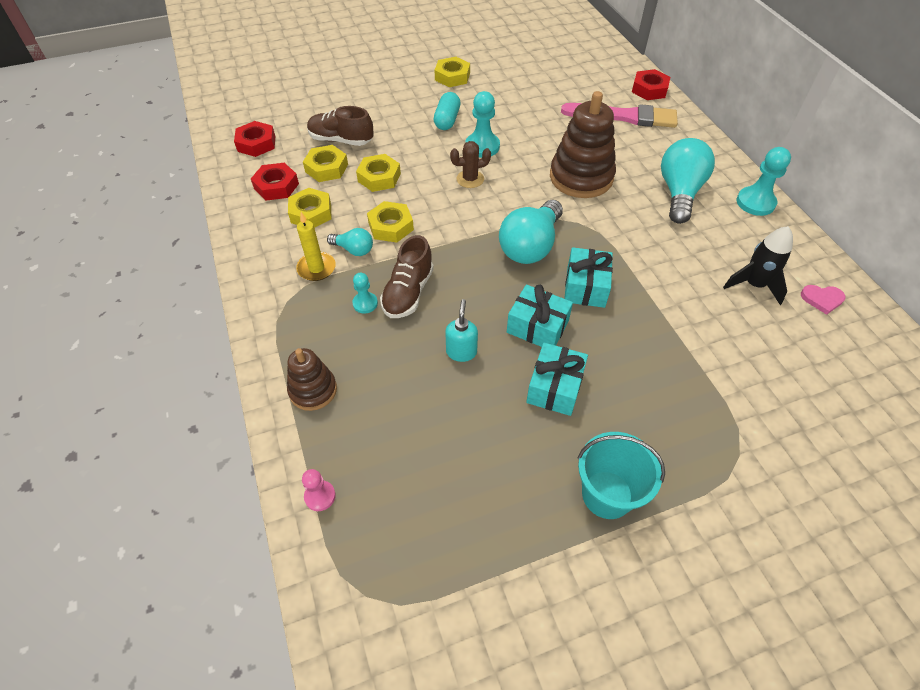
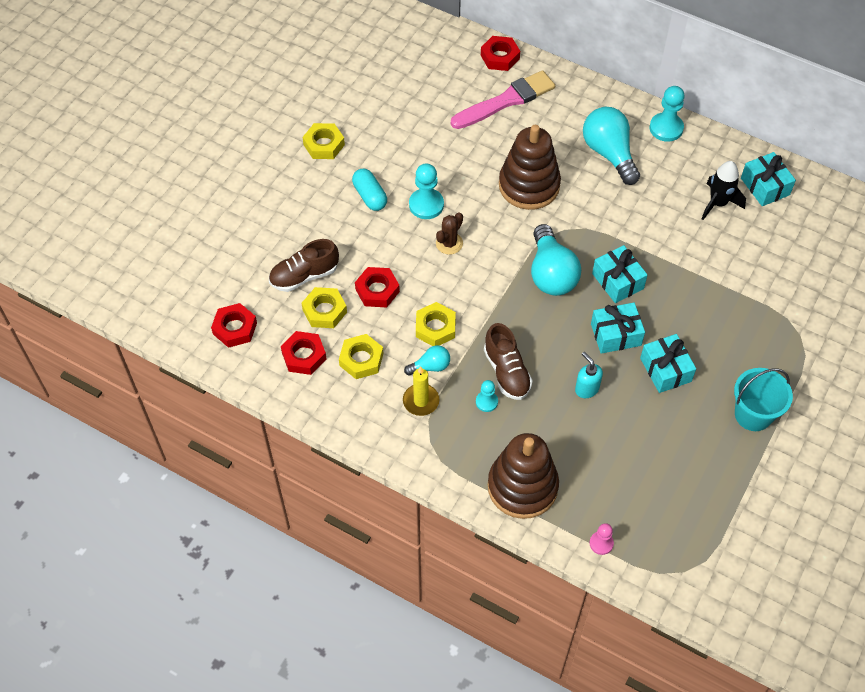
camera: 40 degrees left, 5 degrees up
brown stacking toy [287,348,337,411] -> brown stacking toy [488,433,559,519], size x1.74
yellow nut [356,154,401,192] -> red nut [355,267,400,308]
pink heart [801,285,846,315] -> turquoise gift [741,152,796,206]

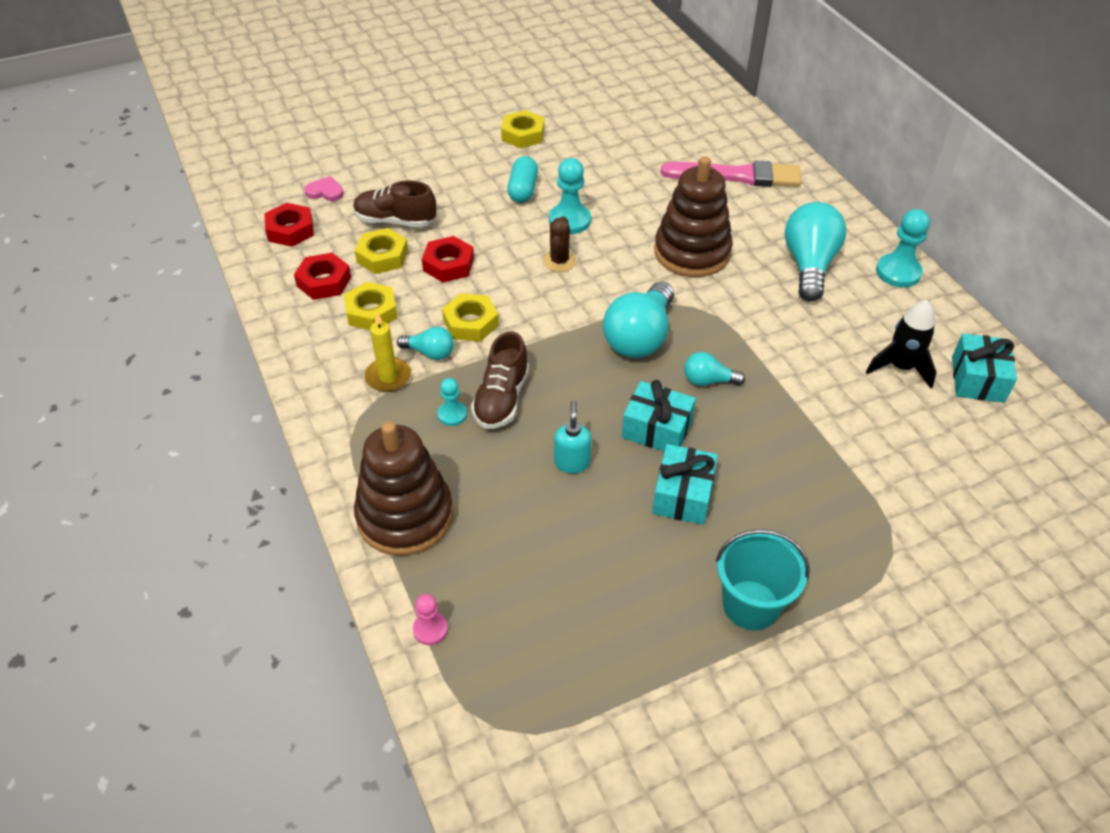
camera: 35 degrees right, 10 degrees down
brown cactus [436,212,463,255] -> brown cactus turned 60 degrees counterclockwise [543,216,576,272]
red nut [481,36,520,71] -> none
turquoise gift [592,245,648,303] -> turquoise light bulb [684,352,745,386]
none -> pink heart [304,176,344,201]

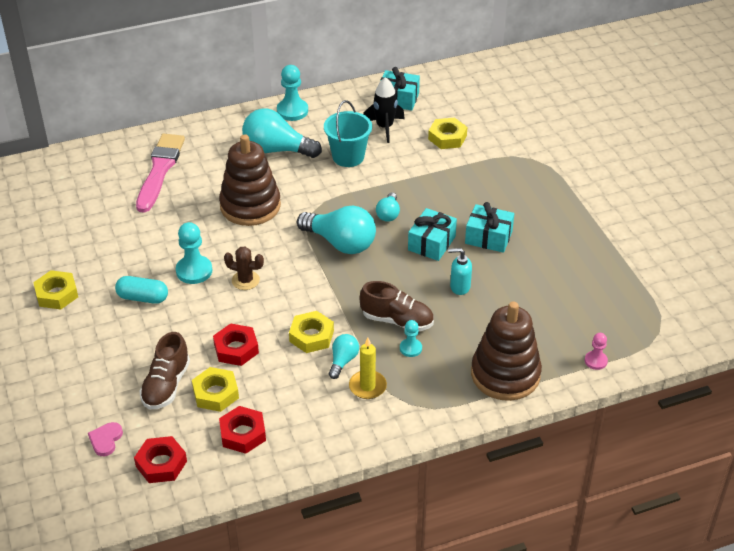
camera: 85 degrees left, 5 degrees down
yellow nut [344,282,398,330] -> yellow nut moved to [428,118,467,149]
turquoise bucket [716,529,810,630] -> turquoise bucket moved to [324,100,372,167]

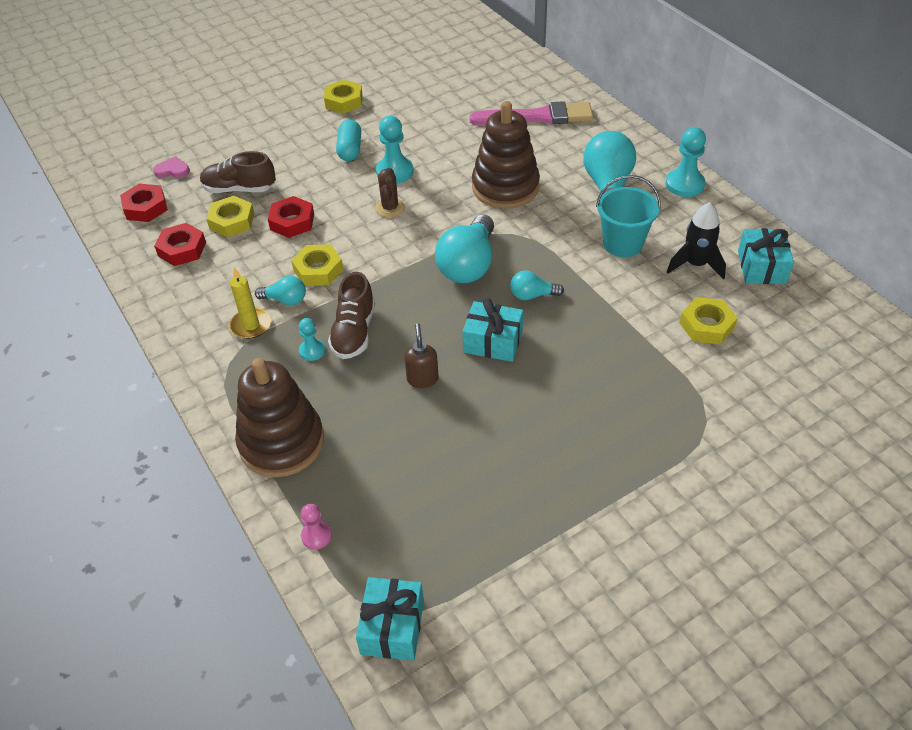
camera: 80 degrees right, 5 degrees up
turquoise soap dispenser [448,248,472,295] -> brown soap dispenser [404,323,439,388]
turquoise gift [465,202,514,253] -> turquoise gift moved to [356,577,424,660]

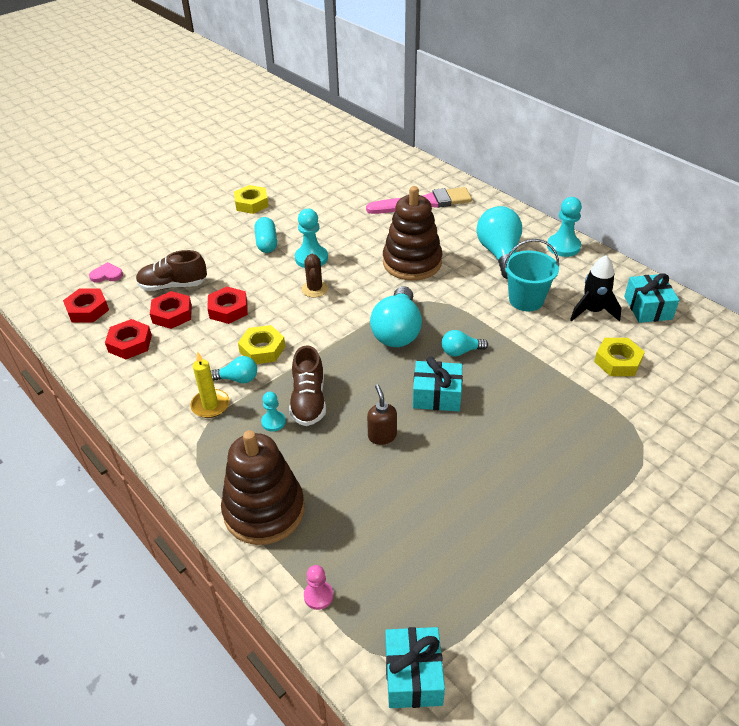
camera: 10 degrees left, 5 degrees down
yellow nut [206,196,254,237] -> red nut [150,291,192,329]

